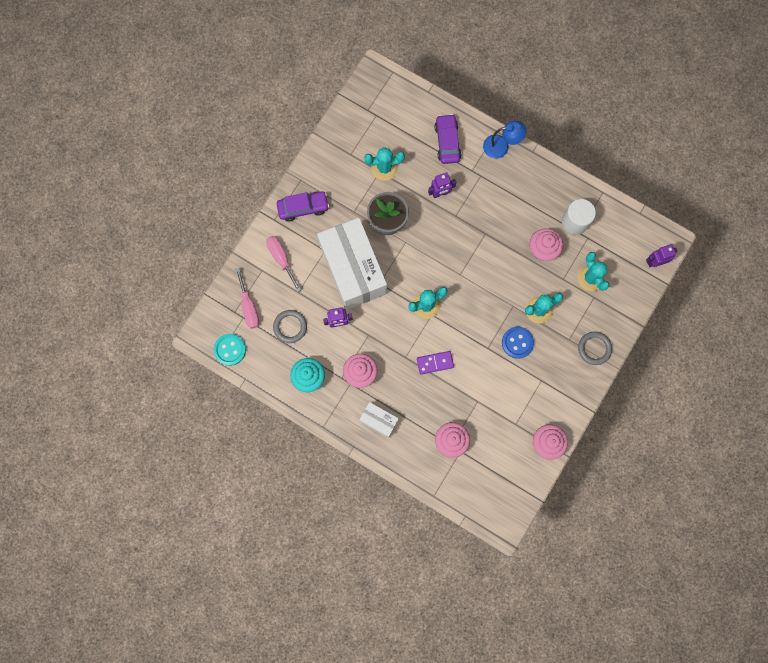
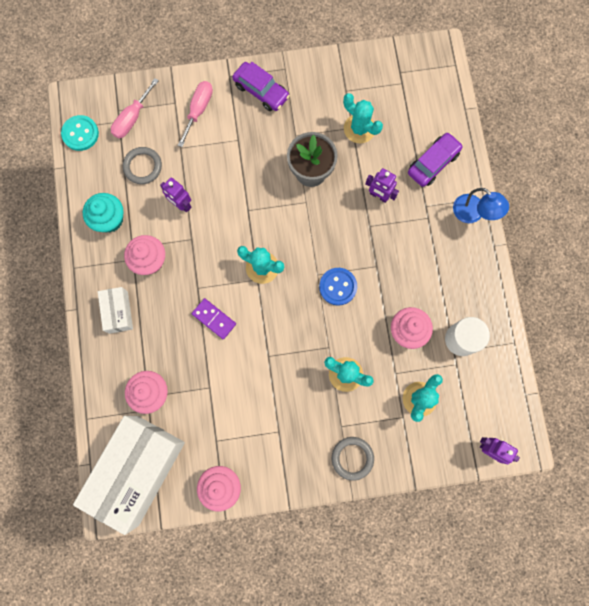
camera: 50 degrees right, 0 degrees up
white box [317,218,387,310] -> white box moved to [73,416,185,535]
blue button [502,327,534,359] -> blue button moved to [319,268,357,306]

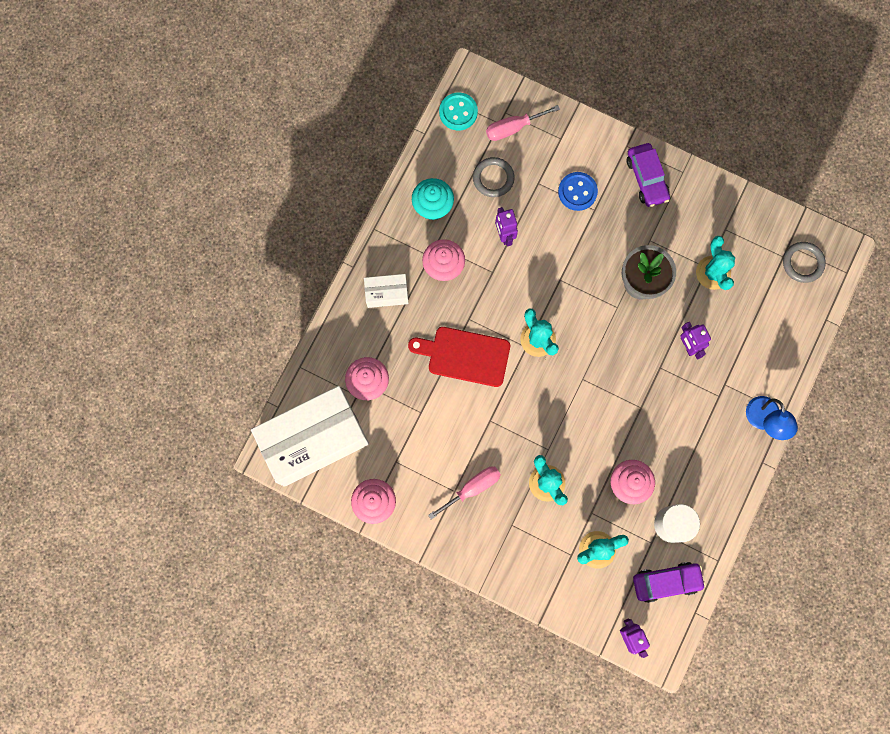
camera: 35 degrees right, 0 degrees up
white box [98,287,133,334] -> white box turned 60 degrees clockwise [364,274,409,308]
pink screwdriver [178,81,213,147] -> pink screwdriver moved to [428,467,501,520]
purple domino [192,298,236,339] -> red cutting board [408,327,510,387]
blue button [319,268,357,306] -> blue button moved to [558,172,598,211]
grey ring [332,437,374,481] -> grey ring moved to [783,242,826,283]
purple car [408,132,463,187] -> purple car moved to [633,562,706,603]

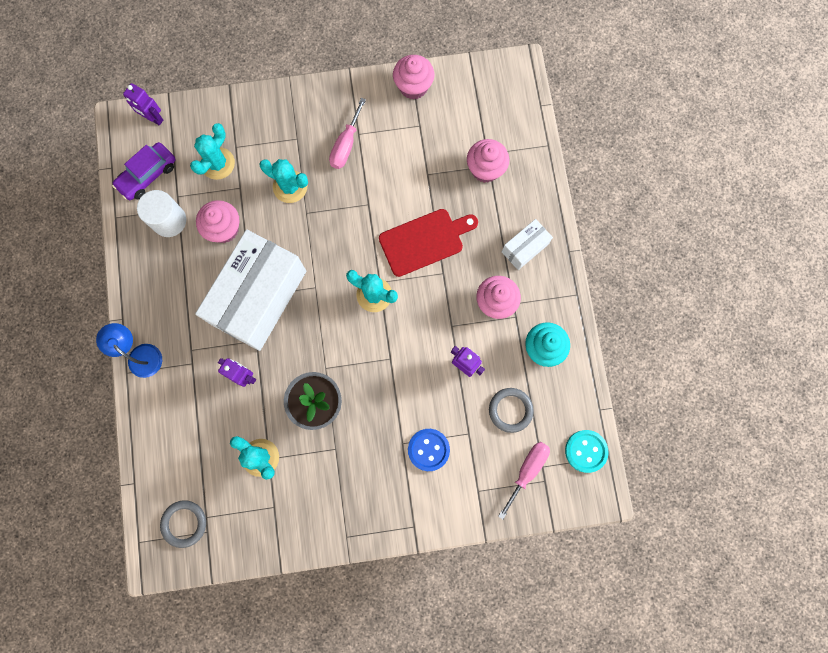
camera: 145 degrees right, 0 degrees up
white box [251,386,369,487] -> white box moved to [195,230,306,351]
purple car [627,143,670,207] -> none

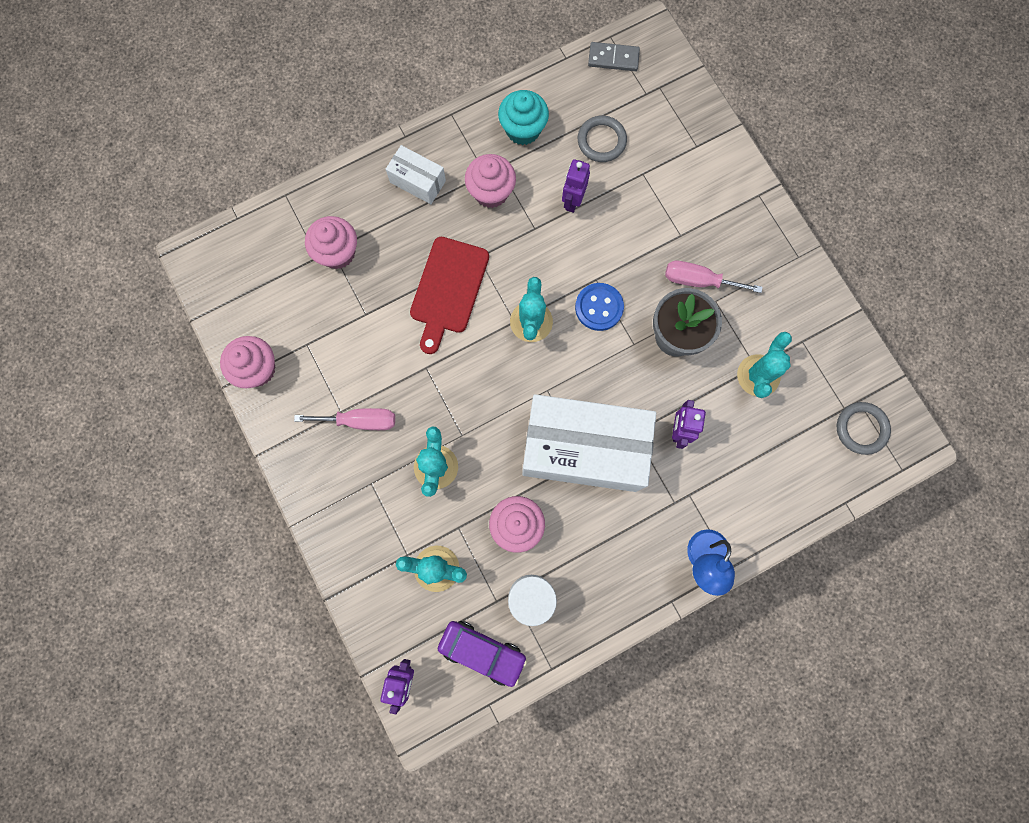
camera: 110 degrees left, 0 degrees up
red cutting board [379,209,478,277] -> red cutting board turned 120 degrees counterclockwise [410,237,489,354]
blue button [408,429,450,471] -> blue button moved to [575,283,624,331]
pink screwdriver [498,442,550,519] -> pink screwdriver moved to [665,261,762,293]
turquoise button [565,430,609,473] -> grey domino [588,42,640,71]

